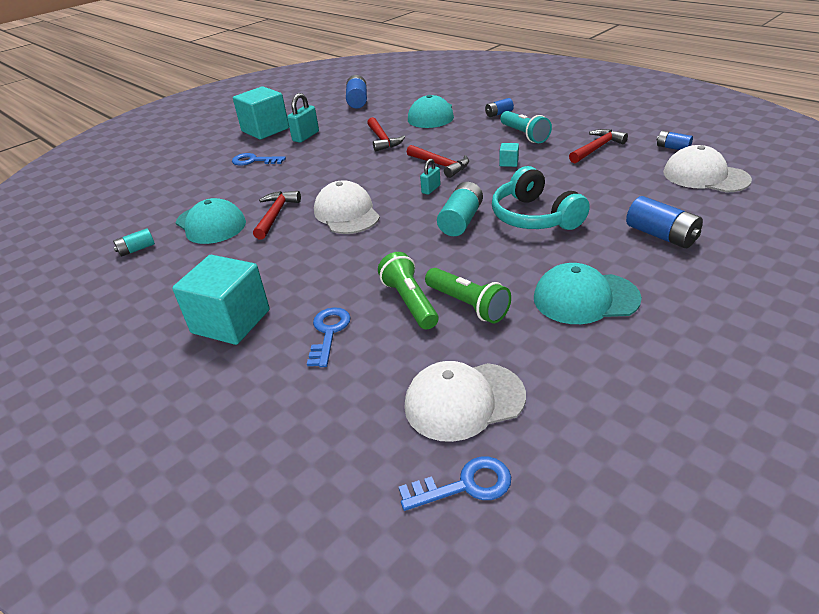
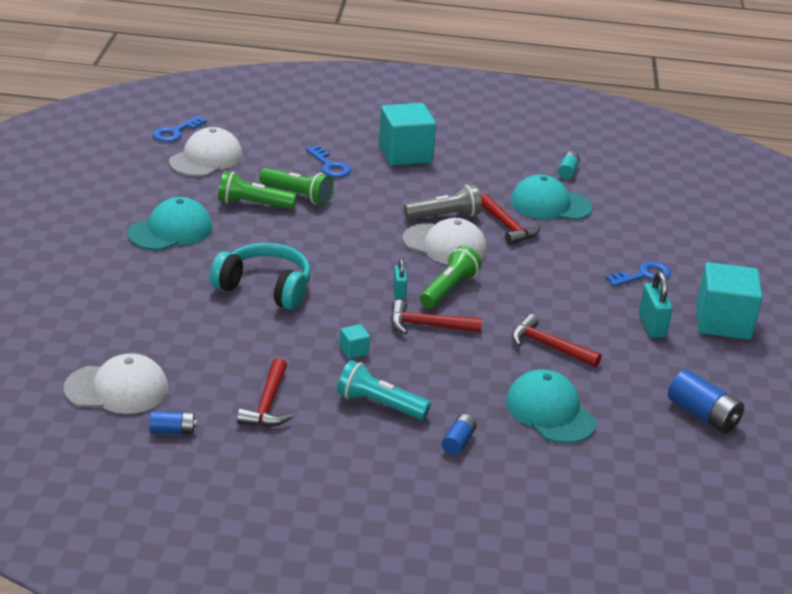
camera: 135 degrees right, 5 degrees down
turquoise battery [437,182,483,236] -> none
blue battery [626,196,703,248] -> none
none -> grey flashlight [404,185,482,220]
none -> green flashlight [420,246,482,308]

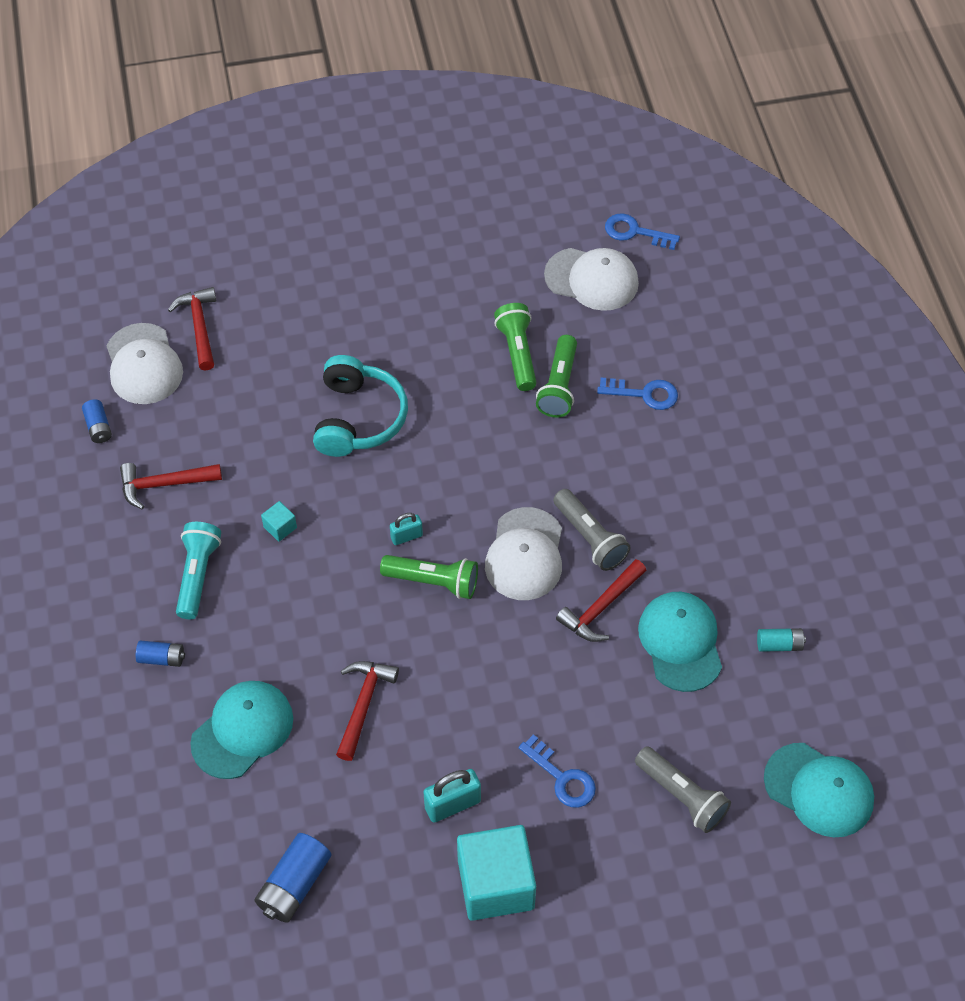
camera: 75 degrees right, 25 degrees up
turquoise cap [127,197,213,250] -> turquoise cap moved to [764,743,874,837]
blue key [306,145,351,177] -> blue key turned 120 degrees counterclockwise [597,378,678,410]
turquoise cube [379,103,436,165] -> none
red hammer [391,300,482,334] -> red hammer moved to [168,287,216,371]
none -> grey flashlight [635,746,731,833]

